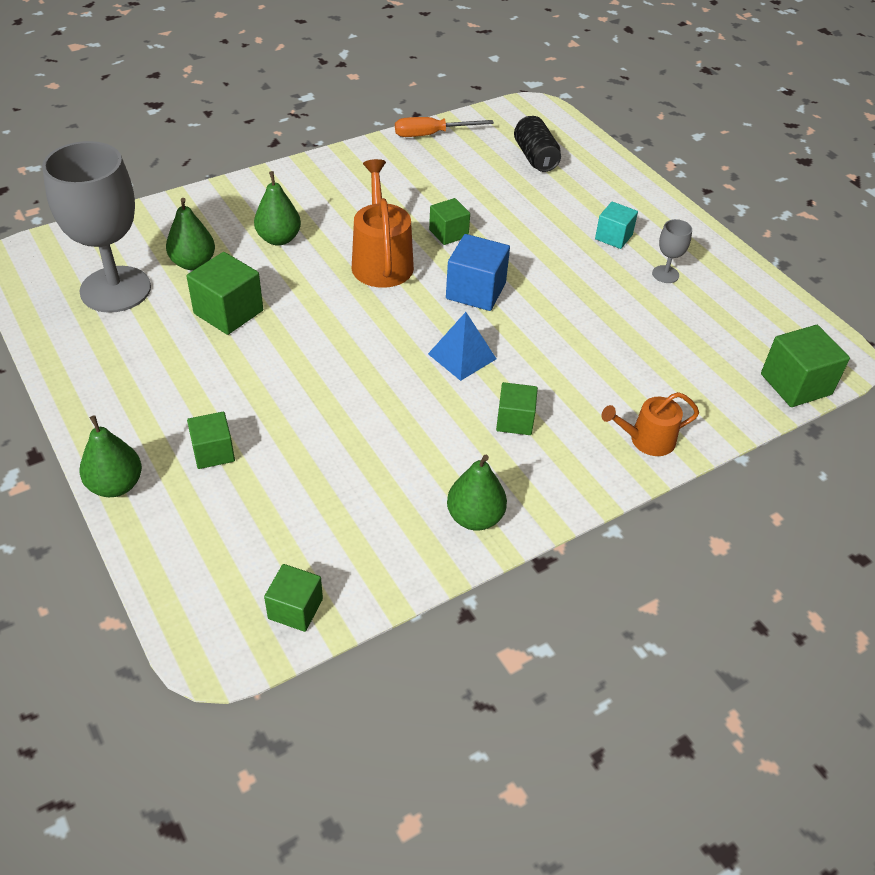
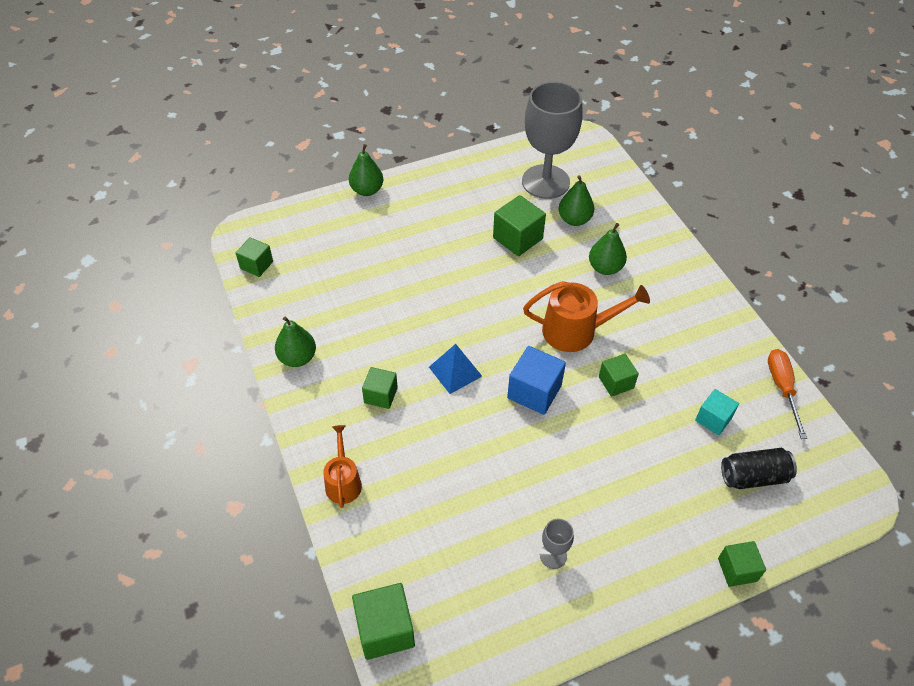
camera: 100 degrees right, 5 degrees up
green cube [187,412,235,469] -> green cube moved to [718,541,766,587]
turquoise cube [595,202,638,249] -> turquoise cube moved to [695,389,739,435]

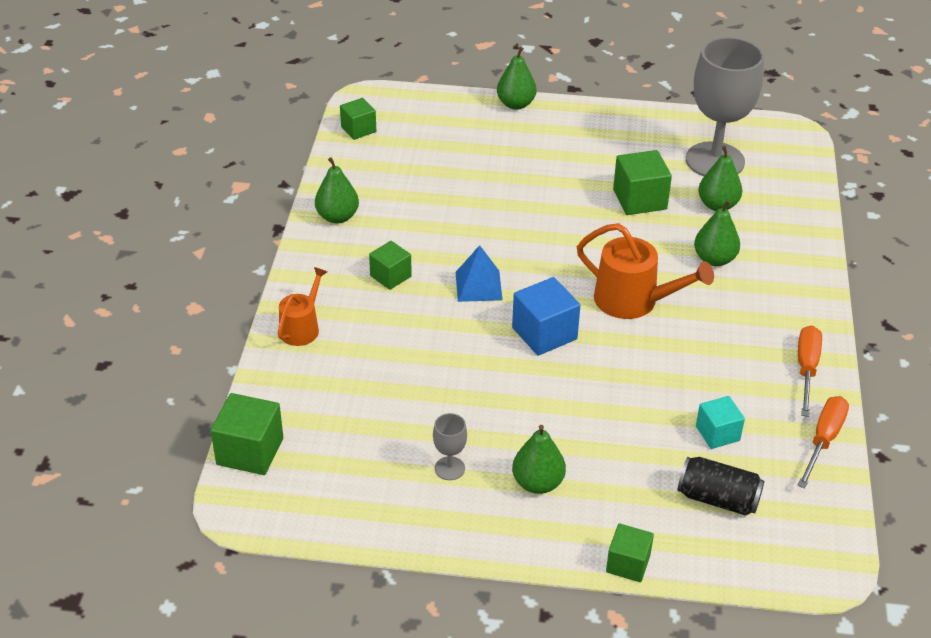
camera: 30 degrees right, 10 degrees down
green cube [599,354,639,397] -> none
none -> green pear [512,425,566,494]
none -> orange screwdriver [798,325,822,417]

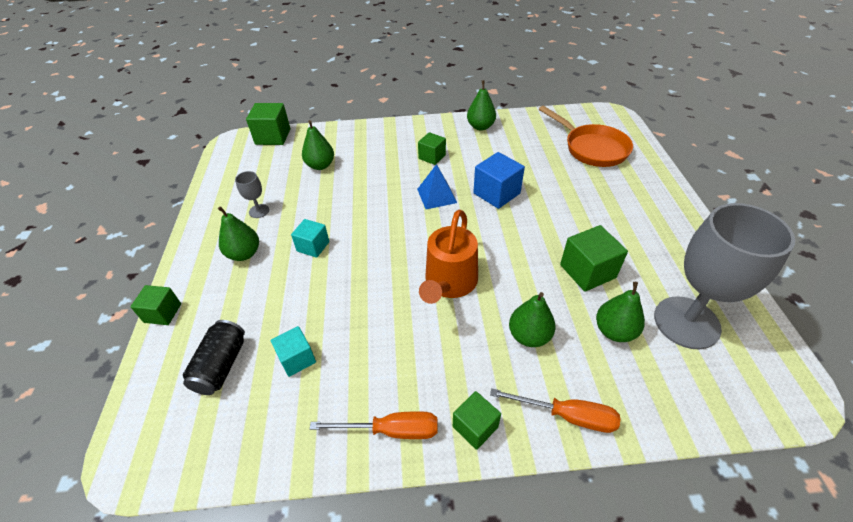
camera: 80 degrees right, 5 degrees up
orange watering can [278,267,327,346] -> none
green cube [340,98,376,140] -> green cube moved to [453,391,501,450]
green pear [497,47,537,110] -> green pear moved to [302,120,334,170]
blue cube [512,277,580,356] -> blue cube moved to [473,152,525,209]
orange screwdriver [797,396,849,488] -> orange screwdriver moved to [490,388,621,433]
none -> turquoise cube [291,219,329,258]
none -> orange pan [539,106,633,167]

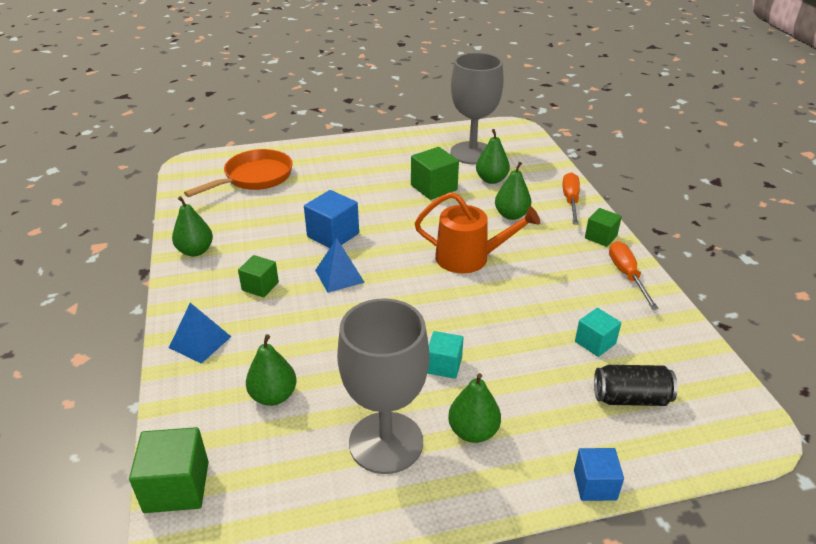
camera: 100 degrees left, 10 degrees down
green cube [131,285,181,325] -> blue cube [574,448,624,501]
grey goblet [235,171,269,218] -> grey goblet [337,298,429,474], size x2.44
none -> blue pyramid [169,303,231,364]

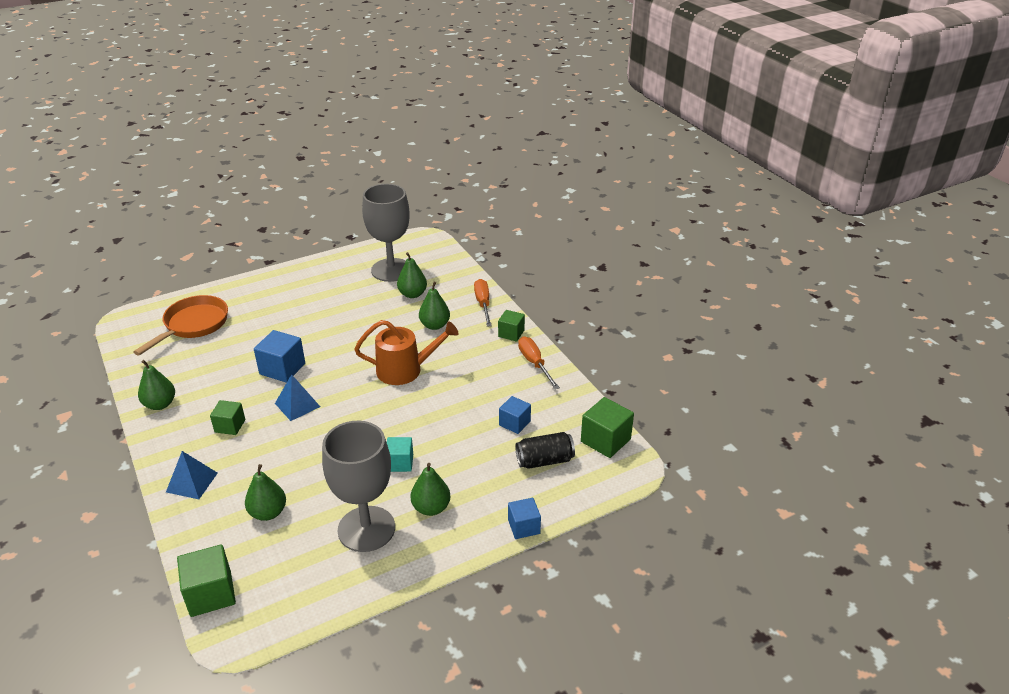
camera: 15 degrees left, 0 degrees up
green cube [411,147,459,200] -> green cube moved to [581,397,634,458]
turquoise cube [575,308,621,357] -> blue cube [499,396,531,434]

